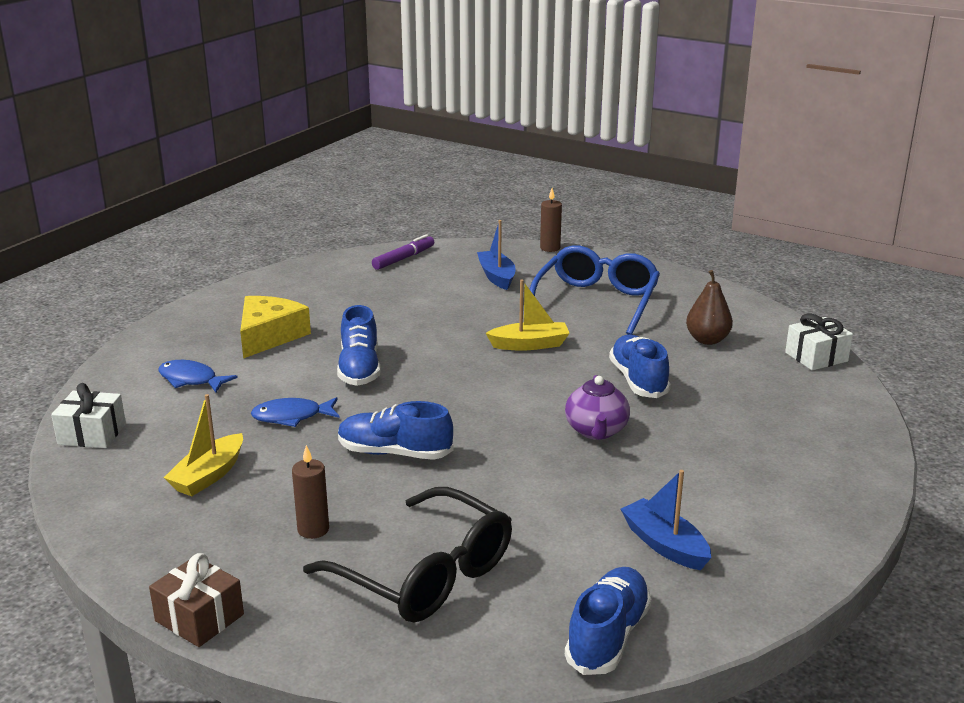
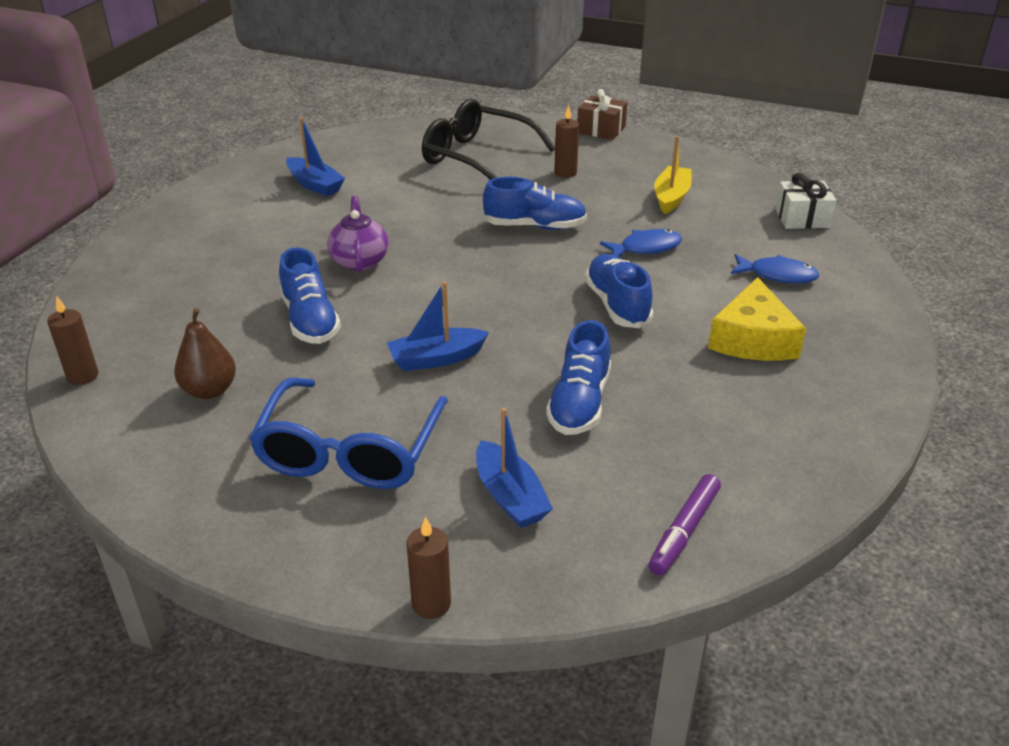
camera: 170 degrees right, 10 degrees up
yellow boat [486,279,570,351] -> blue boat [387,281,489,371]
blue shoe [565,567,651,675] -> blue shoe moved to [546,320,611,435]
white gift [785,314,853,370] -> brown candle [47,295,98,385]

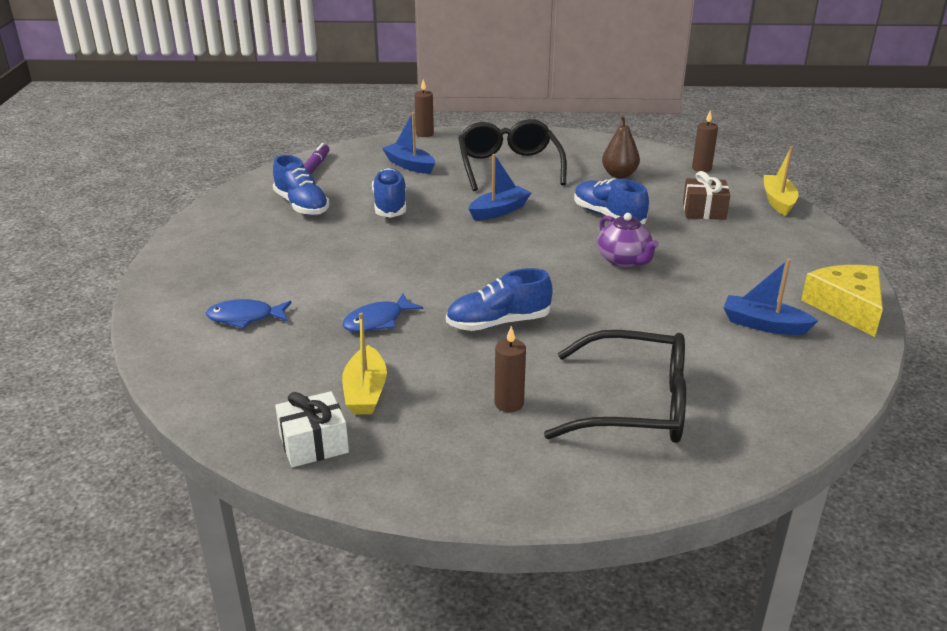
camera: 160 degrees right, 5 degrees down
blue glasses [249,378,448,489] -> black glasses [458,119,567,191]
brown gift [577,89,627,140] -> brown gift moved to [683,171,730,220]
blue shoe [585,254,653,328] -> blue shoe moved to [273,155,329,215]
yellow cheese [708,277,806,361] -> yellow cheese moved to [801,265,883,337]
white gift [775,173,836,229] -> white gift moved to [275,391,349,467]
none -> yellow boat [764,146,799,216]

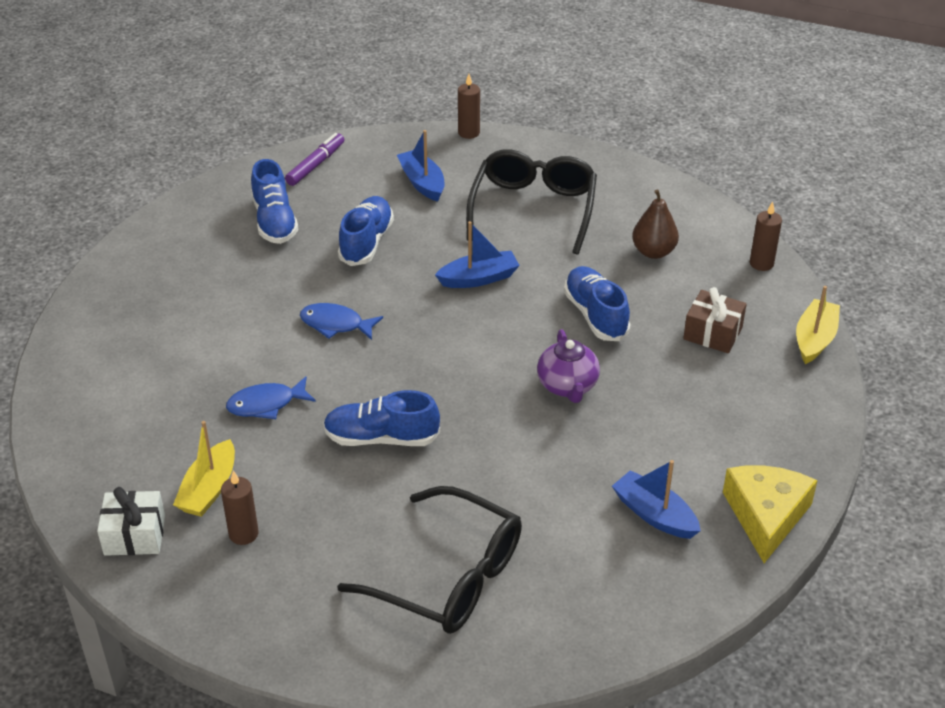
camera: 20 degrees right, 10 degrees up
blue fish [206,299,292,329] -> blue fish moved to [300,303,383,340]
brown candle [494,326,526,412] -> brown candle moved to [221,471,259,545]

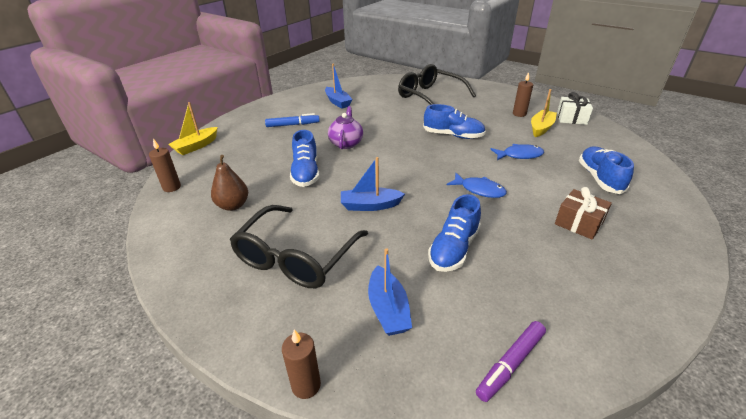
camera: 165 degrees left, 5 degrees down
blue shoe [251,159,299,244] -> blue shoe moved to [579,147,634,194]
brown gift [683,287,747,353] -> brown gift moved to [555,187,612,240]
yellow cheese [723,465,818,563] -> none
none -> blue marker [265,113,320,127]

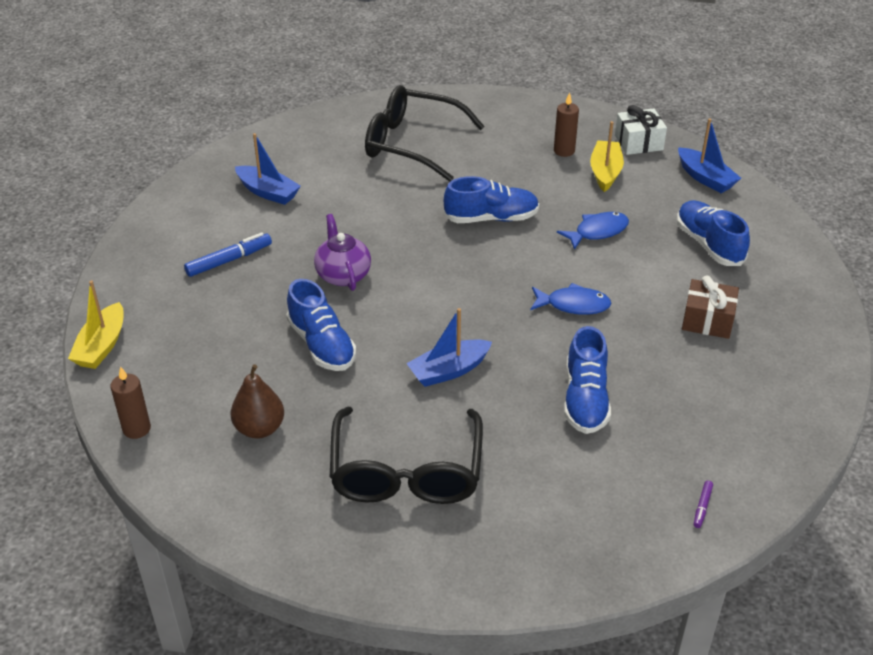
camera: 25 degrees left, 5 degrees up
brown candle [282,329,321,399] -> none
blue boat [368,248,412,336] -> blue boat moved to [678,118,741,193]
purple marker [476,321,546,402] -> purple marker [694,481,713,528], size x0.51

